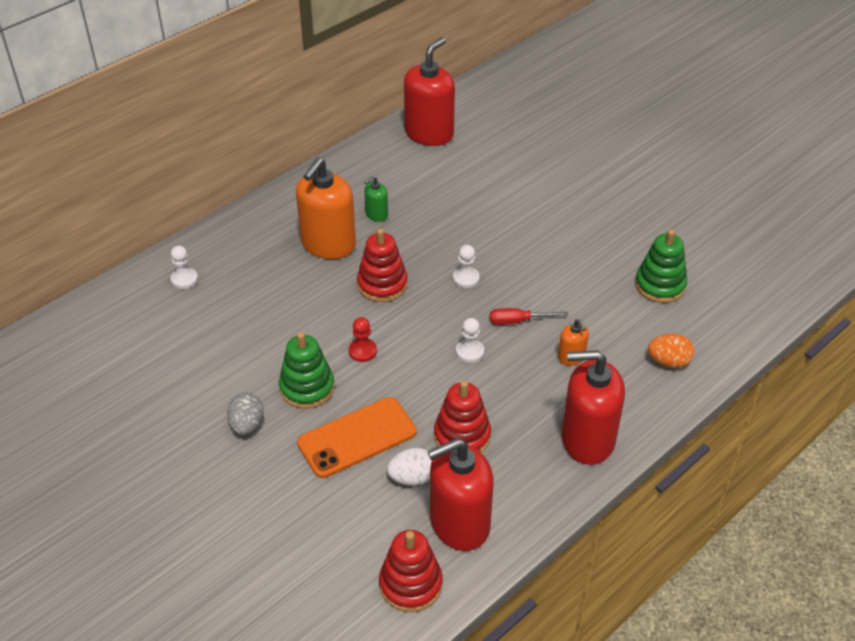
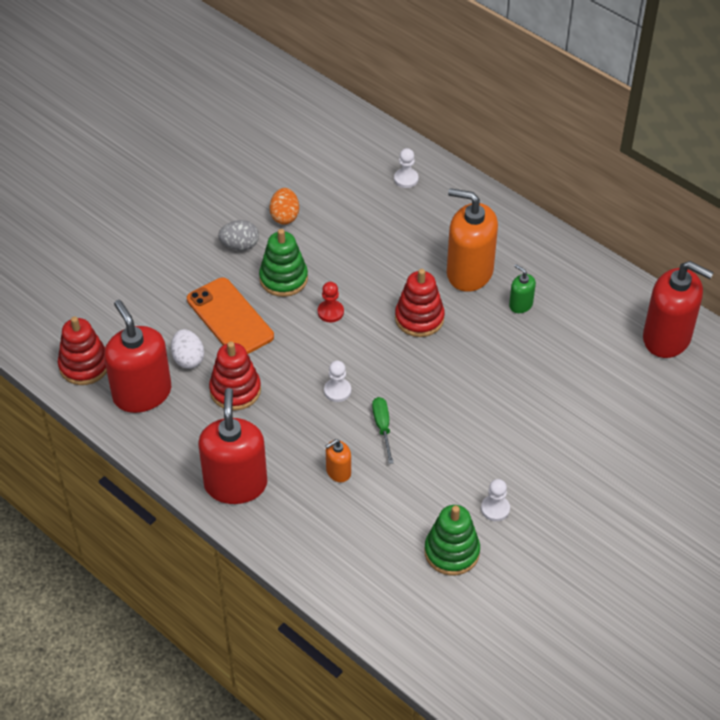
camera: 85 degrees right, 5 degrees up
white pawn [453,245,480,288] -> white pawn moved to [481,479,510,521]
red screwdriver [490,308,568,325] -> green screwdriver [372,397,394,464]
orange egg [648,334,694,368] -> orange egg moved to [269,188,299,225]

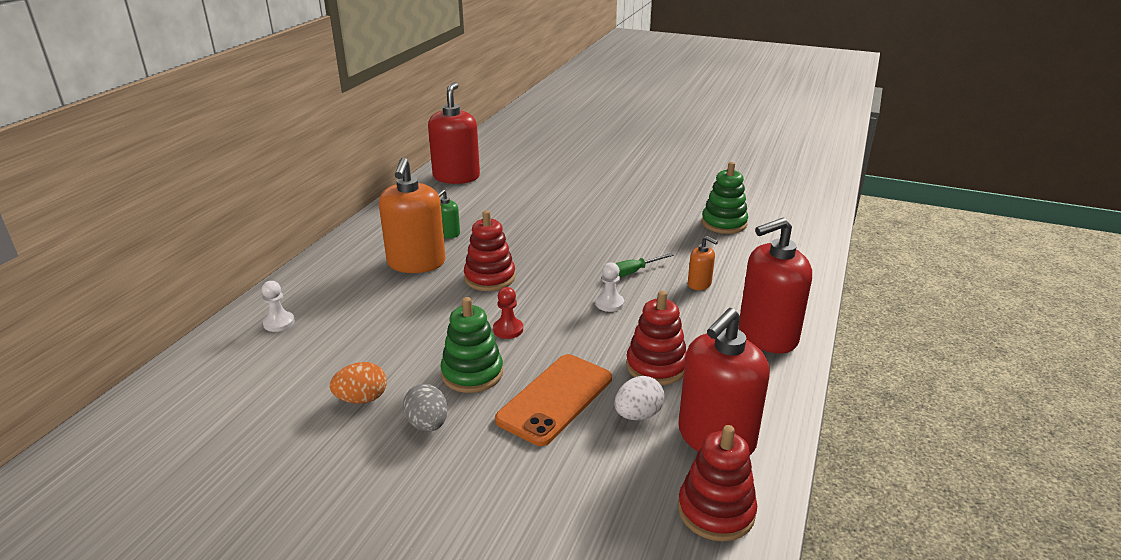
camera: 110 degrees left, 20 degrees down
white pawn [481,479,510,521] -> none

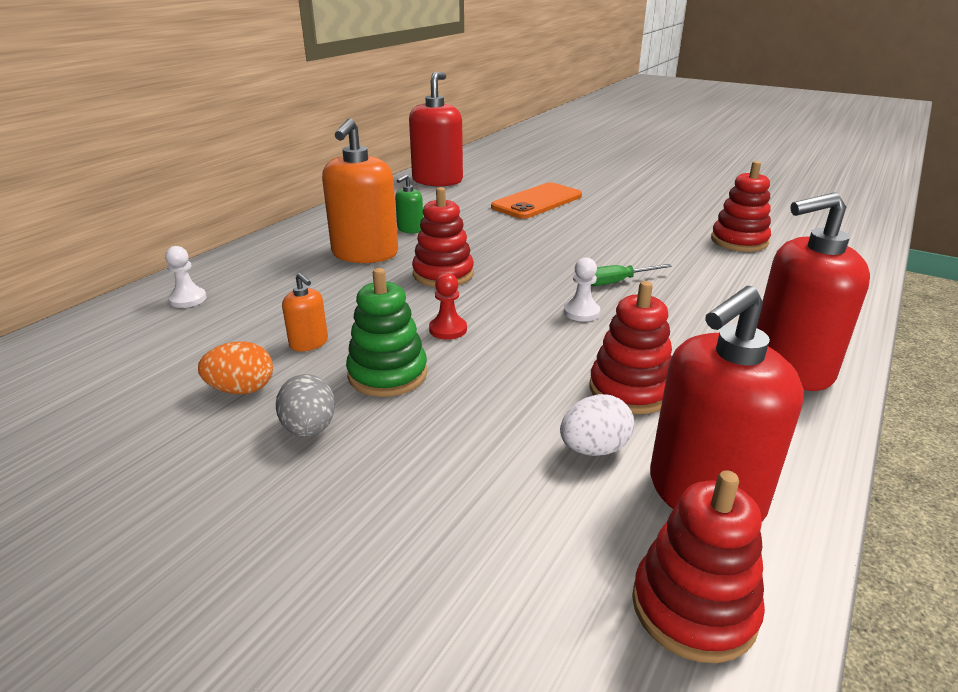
camera: 10 degrees right, 0 degrees up
orange phone [495,354,612,446] -> orange phone moved to [491,182,582,219]
orange soap dispenser [688,236,718,290] -> orange soap dispenser moved to [282,273,328,352]
green stacking toy [702,162,748,234] -> red stacking toy [711,161,771,252]

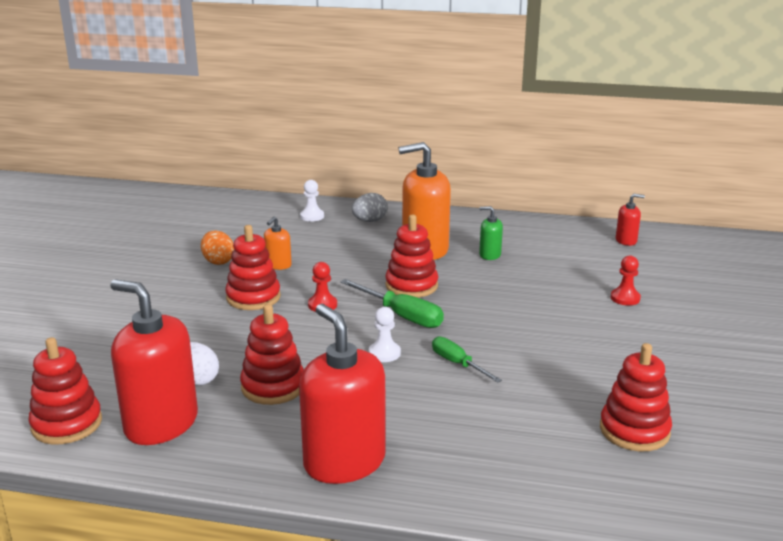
camera: 70 degrees right, 5 degrees down
grey egg [276,374,335,437] -> grey egg moved to [352,193,388,222]
green stacking toy [346,268,427,397] -> red stacking toy [225,225,281,310]
red soap dispenser [409,72,463,186] -> red soap dispenser [616,194,645,246], size x0.46
orange phone [491,182,582,219] -> red pawn [611,255,641,306]
none -> green screwdriver [341,279,444,328]

